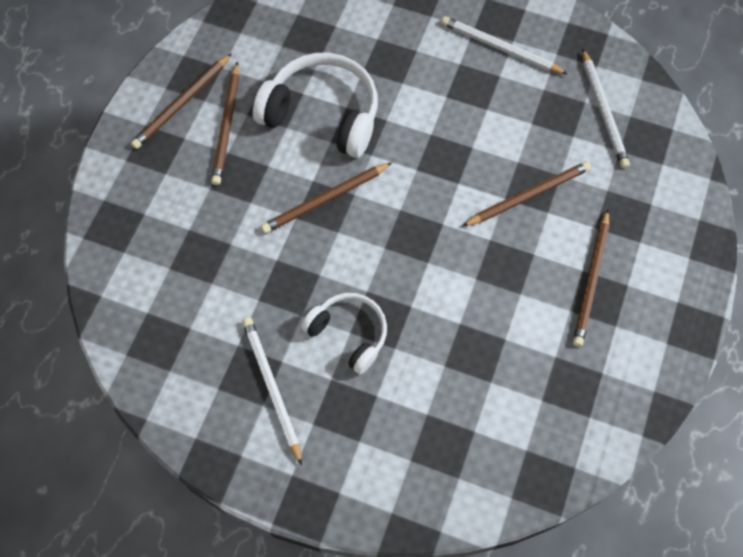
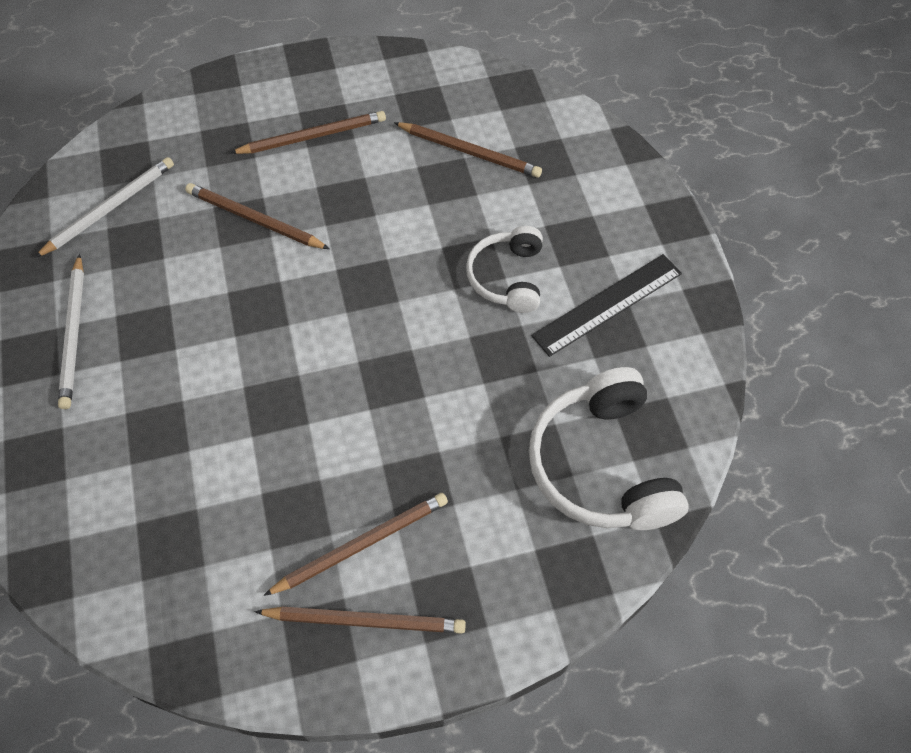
camera: 125 degrees left, 5 degrees down
white pencil [242,317,302,465] -> black ruler [531,254,682,357]
white headphones [253,53,378,158] -> white headphones moved to [529,367,689,530]
brown pencil [261,163,392,233] -> brown pencil moved to [394,122,542,178]

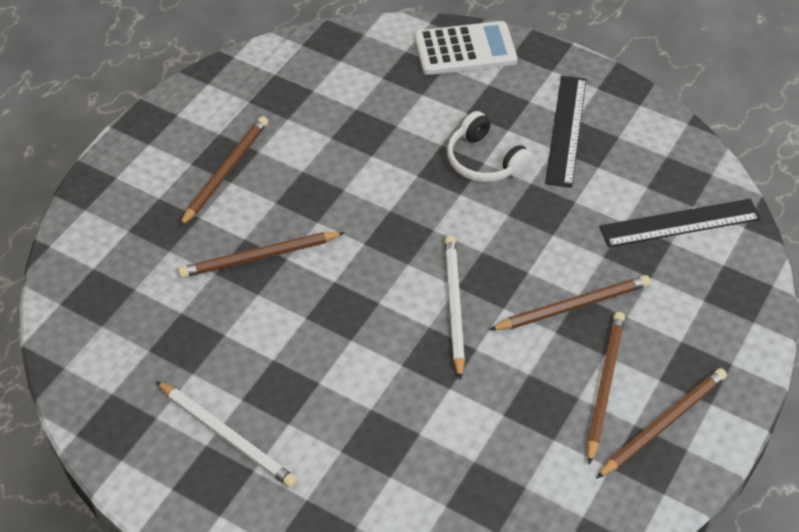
camera: 45 degrees left, 10 degrees down
white pencil [35,157,174,258] -> white pencil moved to [445,236,465,381]
brown pencil [394,122,542,178] -> brown pencil moved to [489,275,651,330]
white headphones [529,367,689,530] -> black ruler [599,199,761,247]
none -> white calculator [415,21,517,75]

